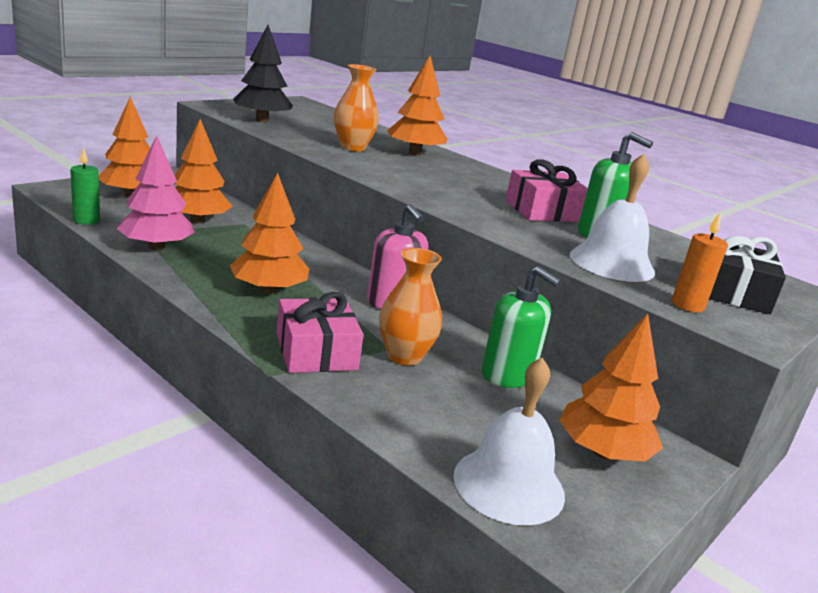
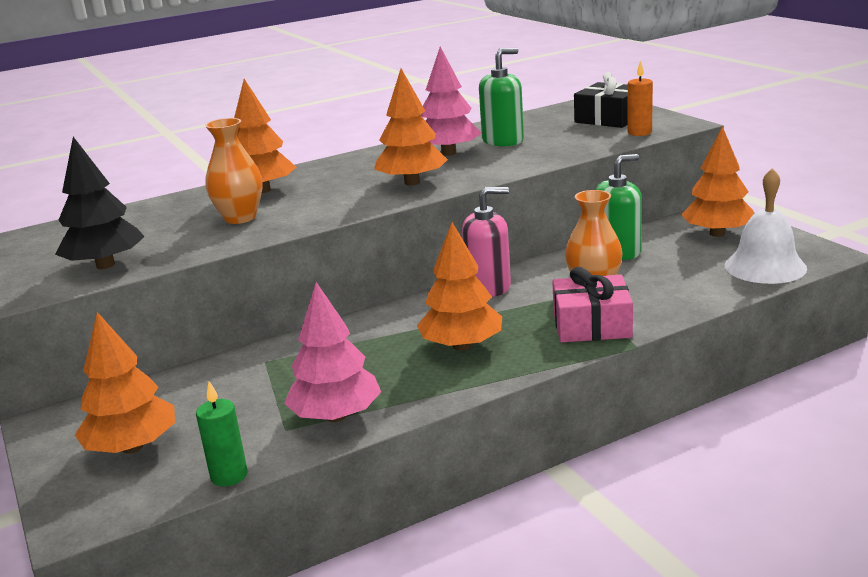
camera: 65 degrees left, 0 degrees up
orange tree [175,119,233,224] -> orange tree moved to [374,68,448,185]
pink gift [506,159,588,222] -> pink tree [421,47,482,156]
white bell [570,154,655,282] -> none

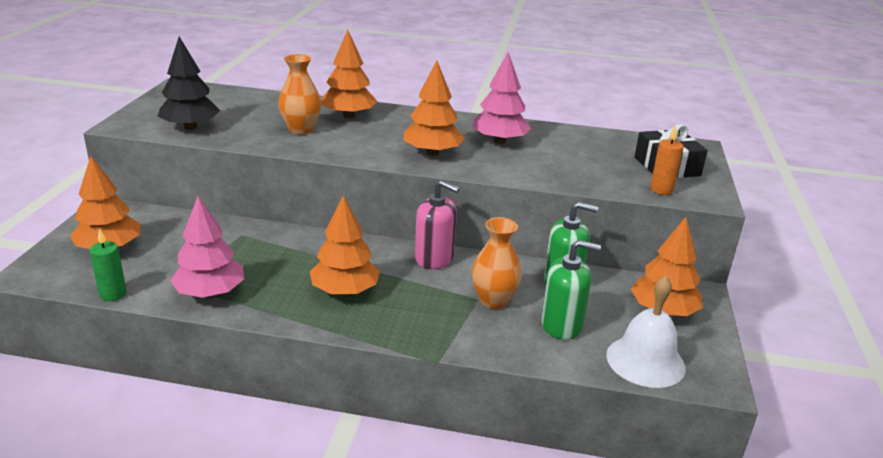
camera: 35 degrees right, 5 degrees up
green soap dispenser [479,48,524,147] -> green soap dispenser moved to [541,240,601,340]
pink gift [552,267,633,343] -> none

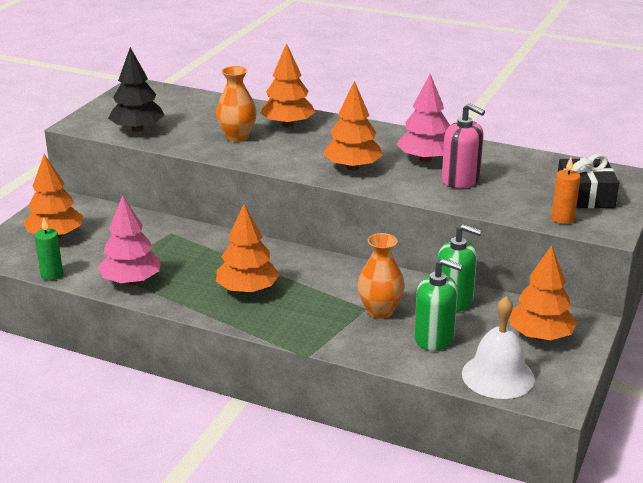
camera: 15 degrees right, 0 degrees up
pink soap dispenser [415,180,460,269] -> pink soap dispenser moved to [442,103,485,188]

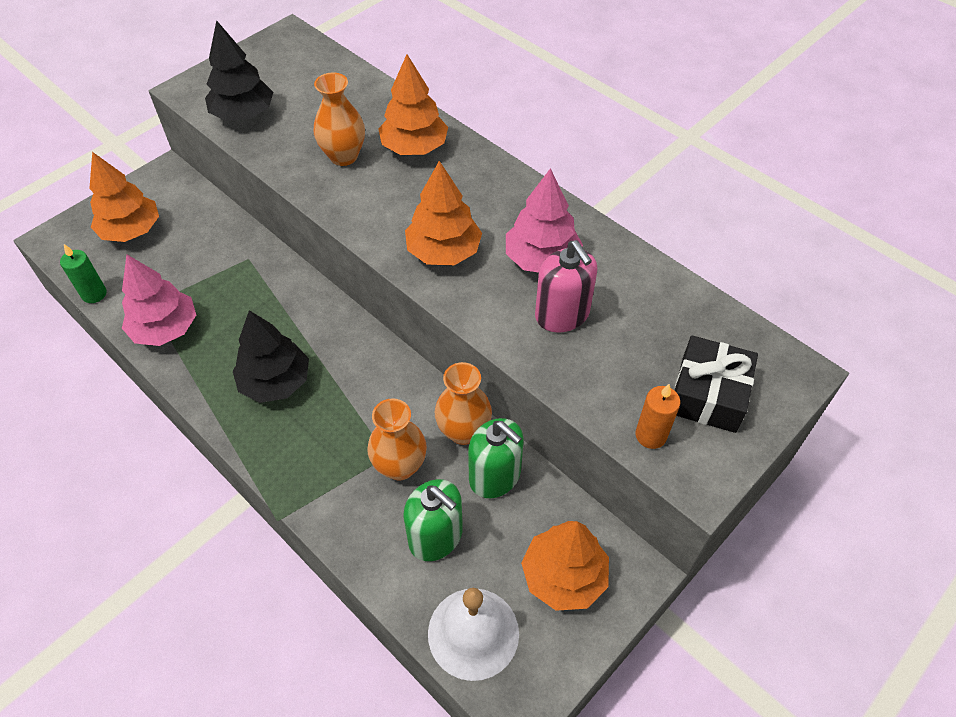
camera: 20 degrees right, 25 degrees up
orange tree [216,204,279,294] -> black tree [233,310,309,403]
none -> orange vase [435,362,492,445]

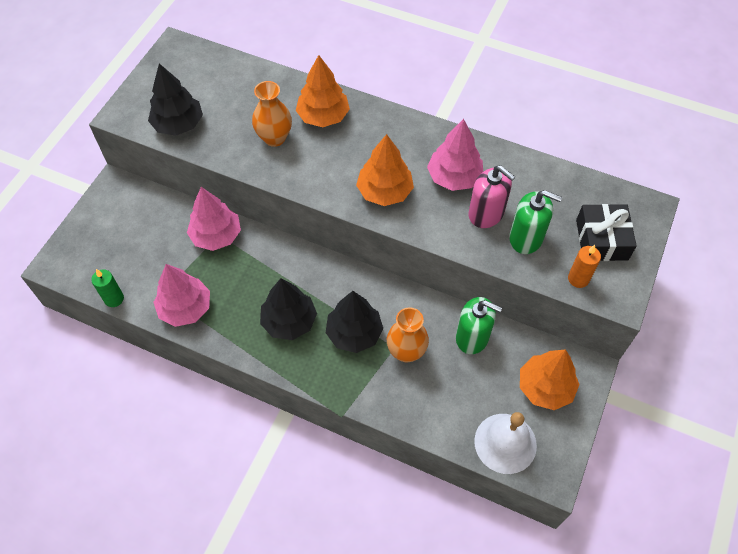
camera: 20 degrees left, 5 degrees up
orange tree [89,152,159,242] -> none
green soap dispenser [403,479,463,561] -> green soap dispenser moved to [509,190,562,254]
orange vase [435,362,492,445] -> none
none -> pink tree [187,187,241,251]
none -> black tree [326,291,383,353]

